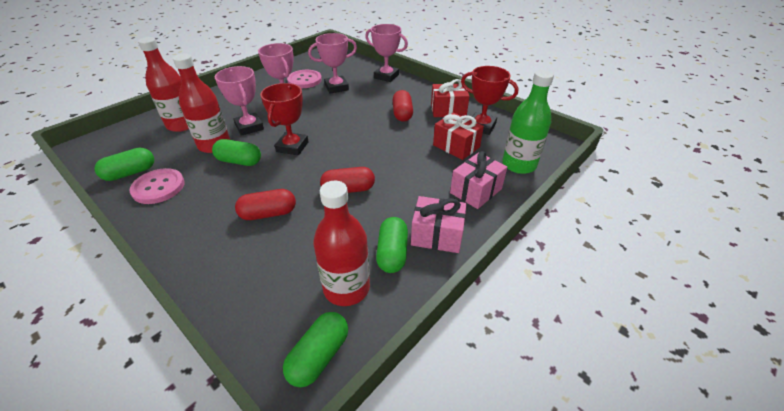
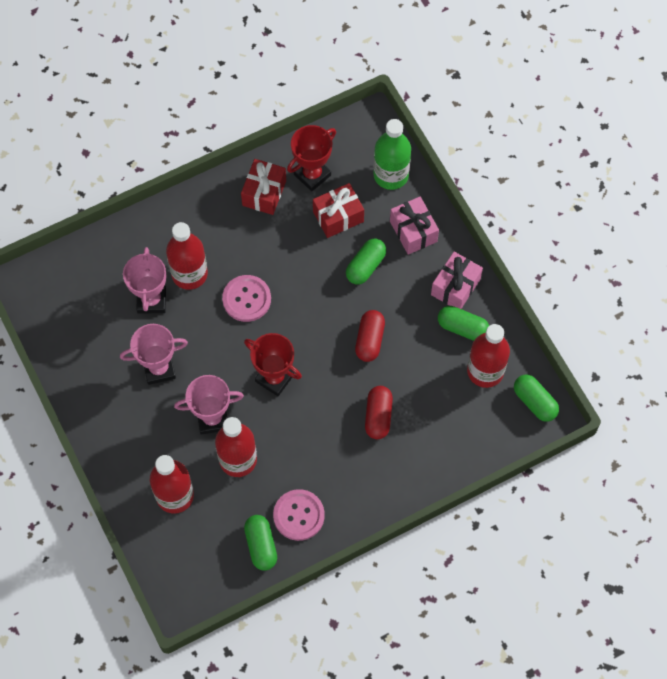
camera: 70 degrees left, 25 degrees up
green capsule [212,139,261,166] -> green capsule moved to [346,239,387,285]
pink button [287,70,322,88] -> pink button moved to [222,275,271,322]
pink trophy [365,24,408,82] -> none
red capsule [393,90,413,122] -> none
none -> red bottle [166,222,208,290]

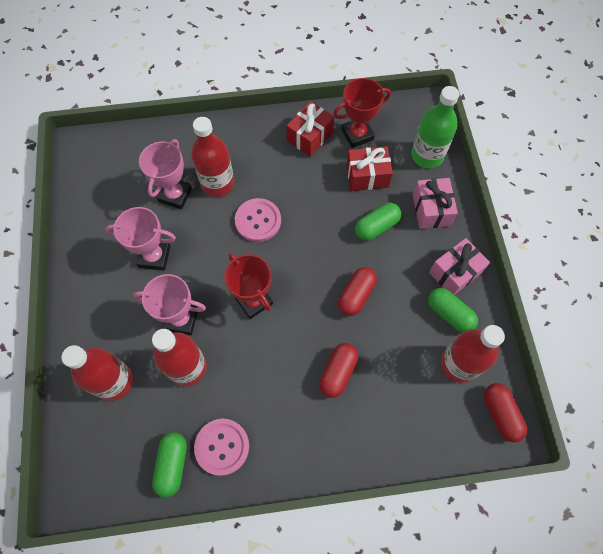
camera: 20 degrees right, 0 degrees up
green capsule [514,375,559,422] -> red capsule [484,383,527,442]

